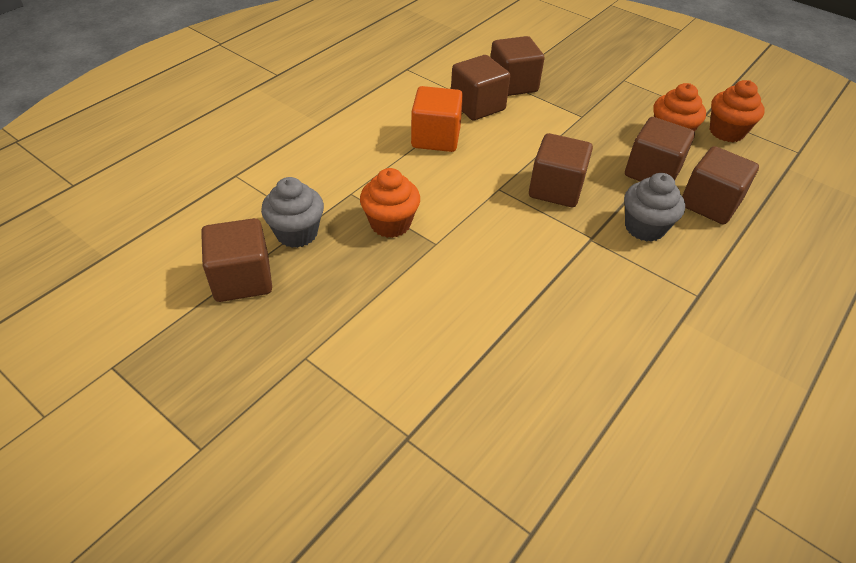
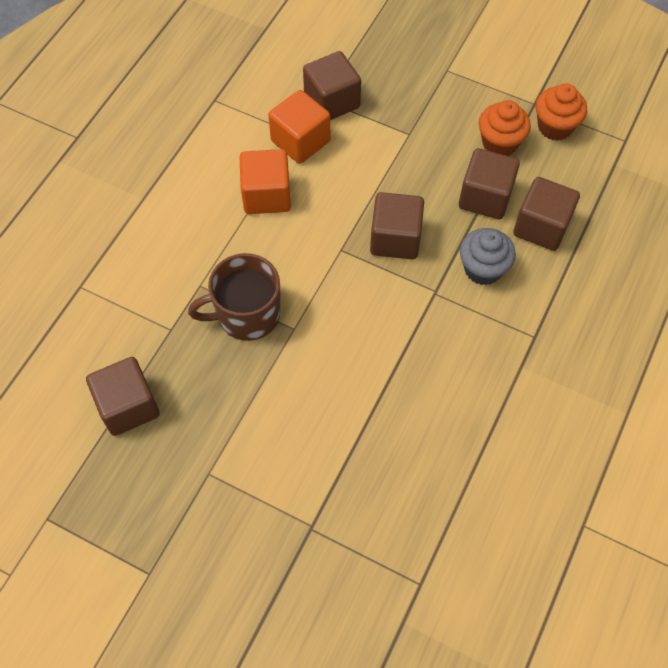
camera: 10 degrees left, 15 degrees up
grey cupcake [261,177,324,248] -> none
orange cupcake [360,168,420,238] -> brown mug [188,253,280,341]
brown cube [451,55,510,120] -> orange cube [268,90,330,164]

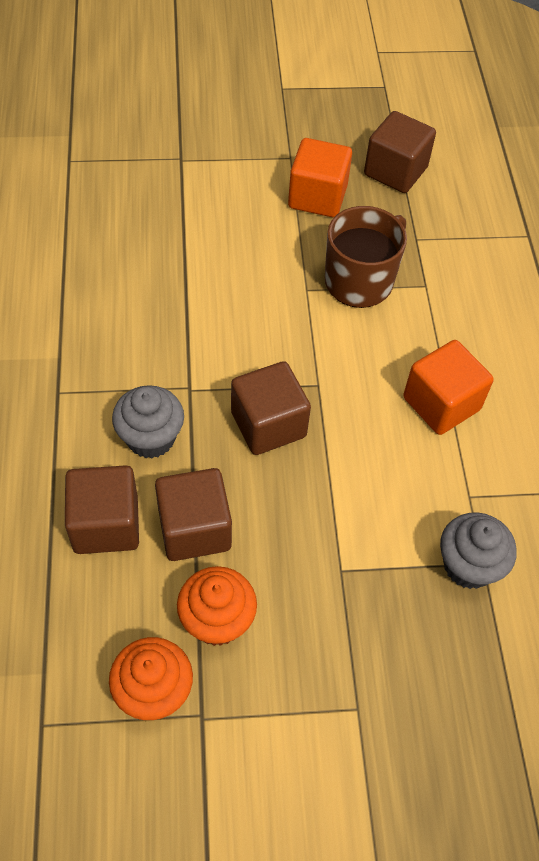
camera: 145 degrees right, 5 degrees down
orange cube [268,90,330,164] -> orange cube moved to [288,138,352,217]
brown cube [303,51,361,120] -> grey cupcake [440,512,517,589]

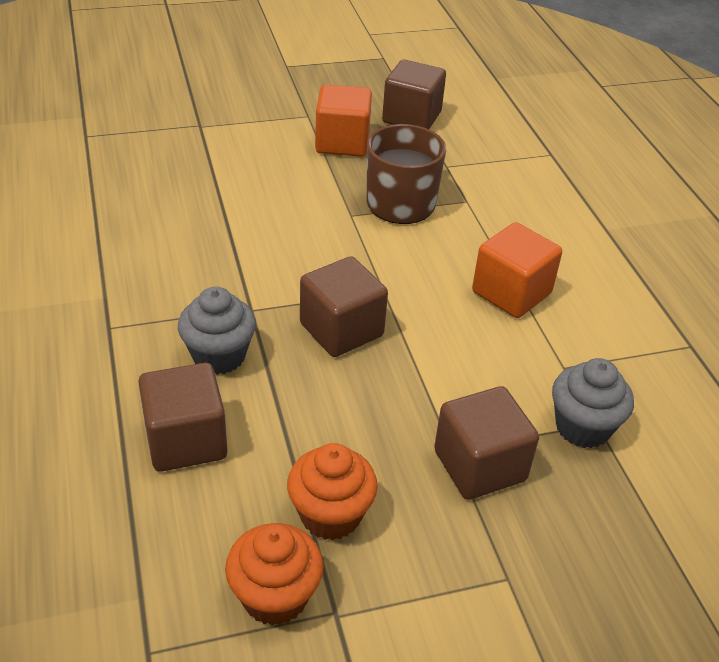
camera: 10 degrees left, 15 degrees down
brown cube [155,468,232,561] -> brown cube moved to [434,386,539,500]

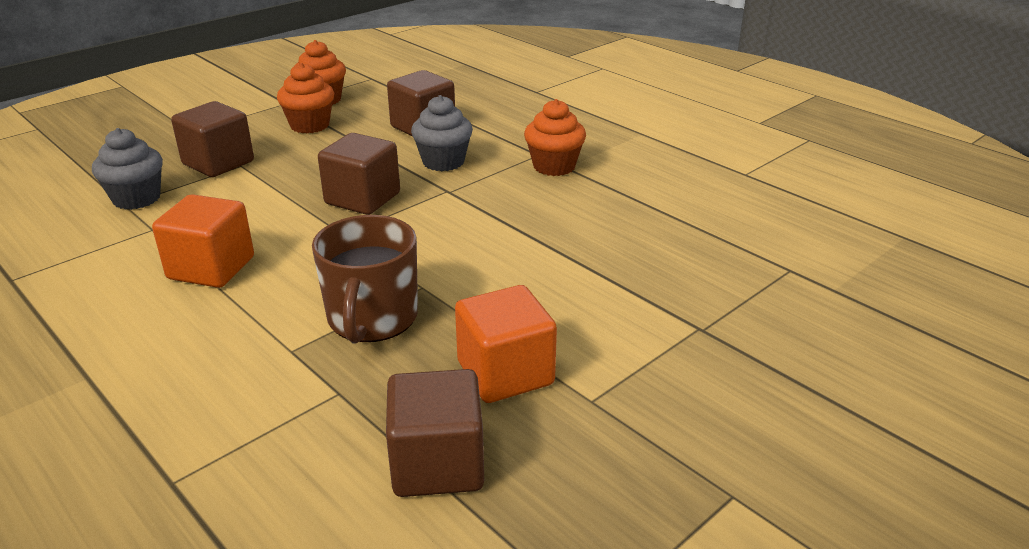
camera: 155 degrees right, 10 degrees down
none -> orange cupcake [524,99,586,176]

